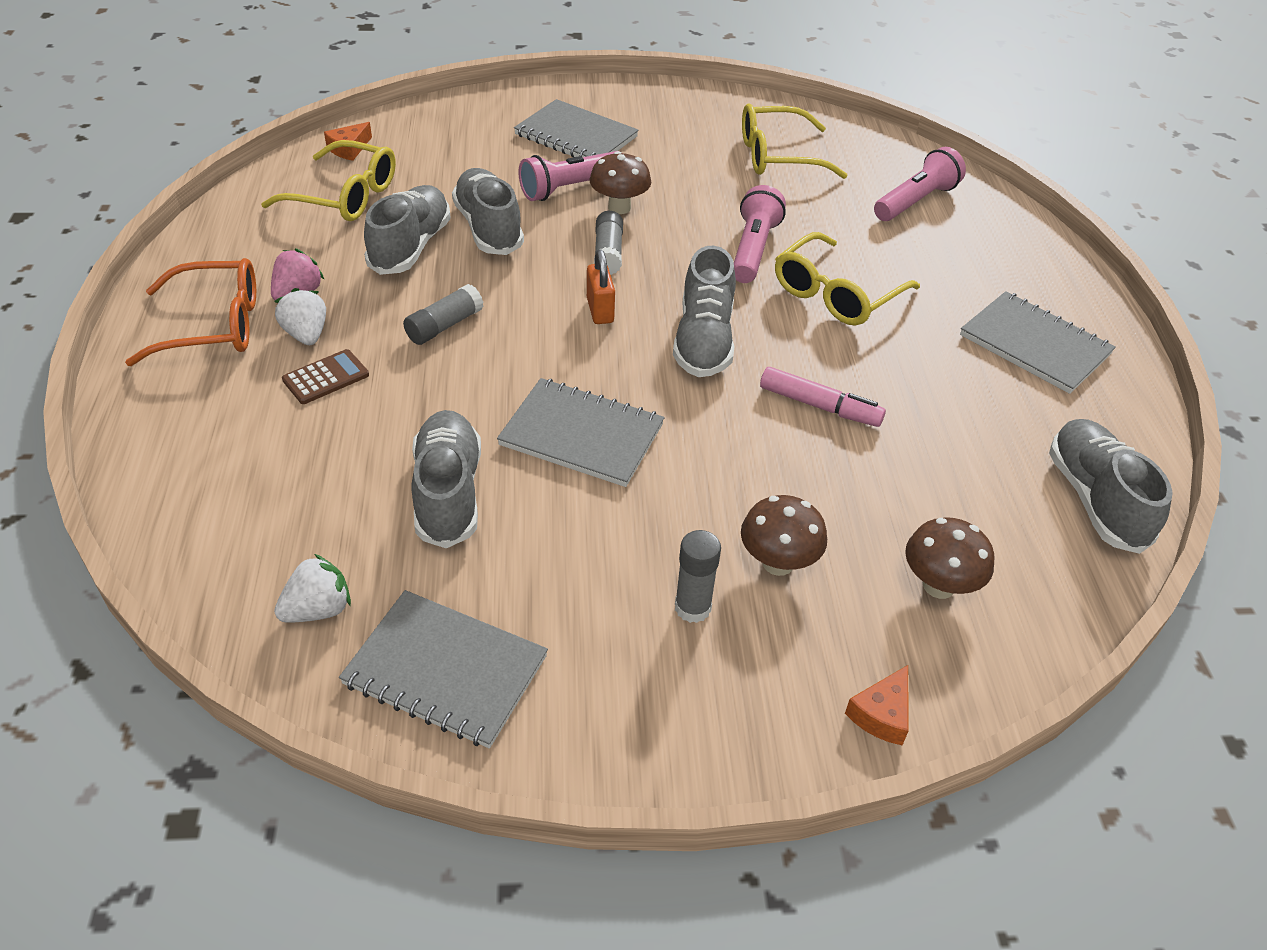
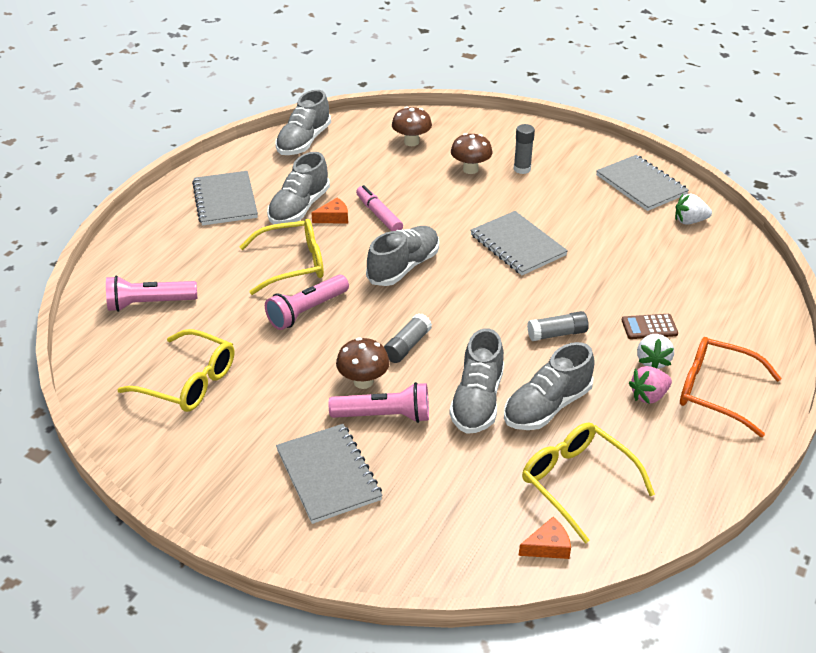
camera: 145 degrees left, 5 degrees down
grey shoe [411,410,481,548] -> grey shoe moved to [267,152,330,225]
orange padlock [587,249,615,324] -> none
orange cheese [845,665,909,745] -> orange cheese moved to [311,198,348,223]

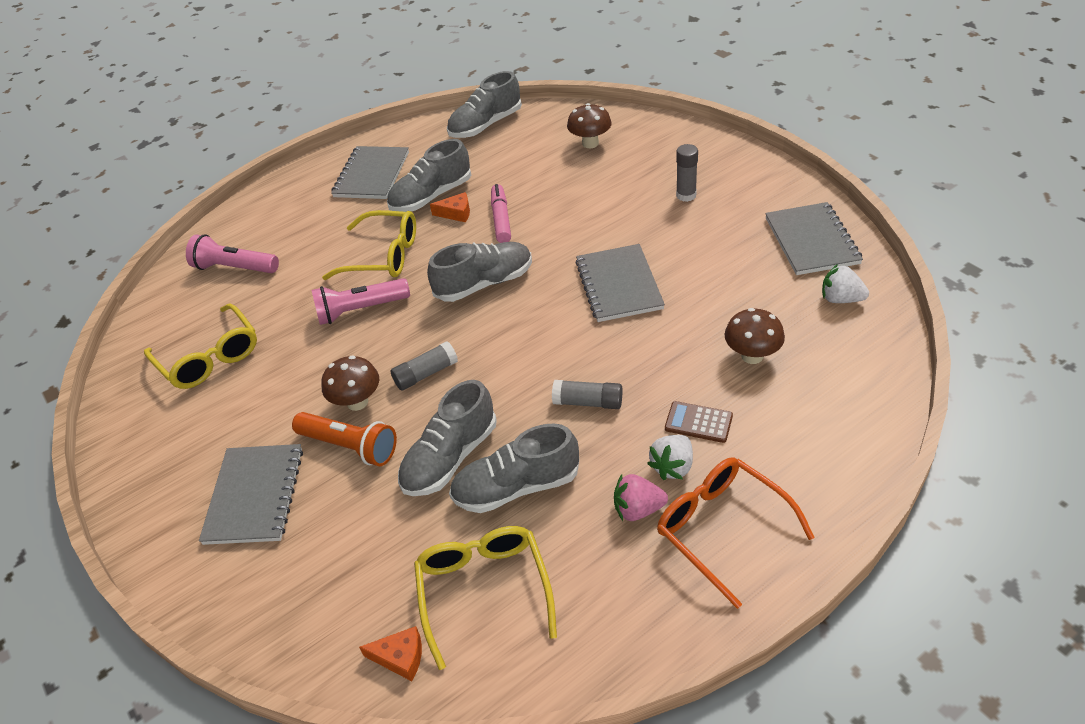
camera: 30 degrees right, 5 degrees up
pink flashlight [329,382,429,423] -> orange flashlight [292,412,397,466]
brown mushroom [451,133,492,174] -> brown mushroom moved to [725,308,785,364]

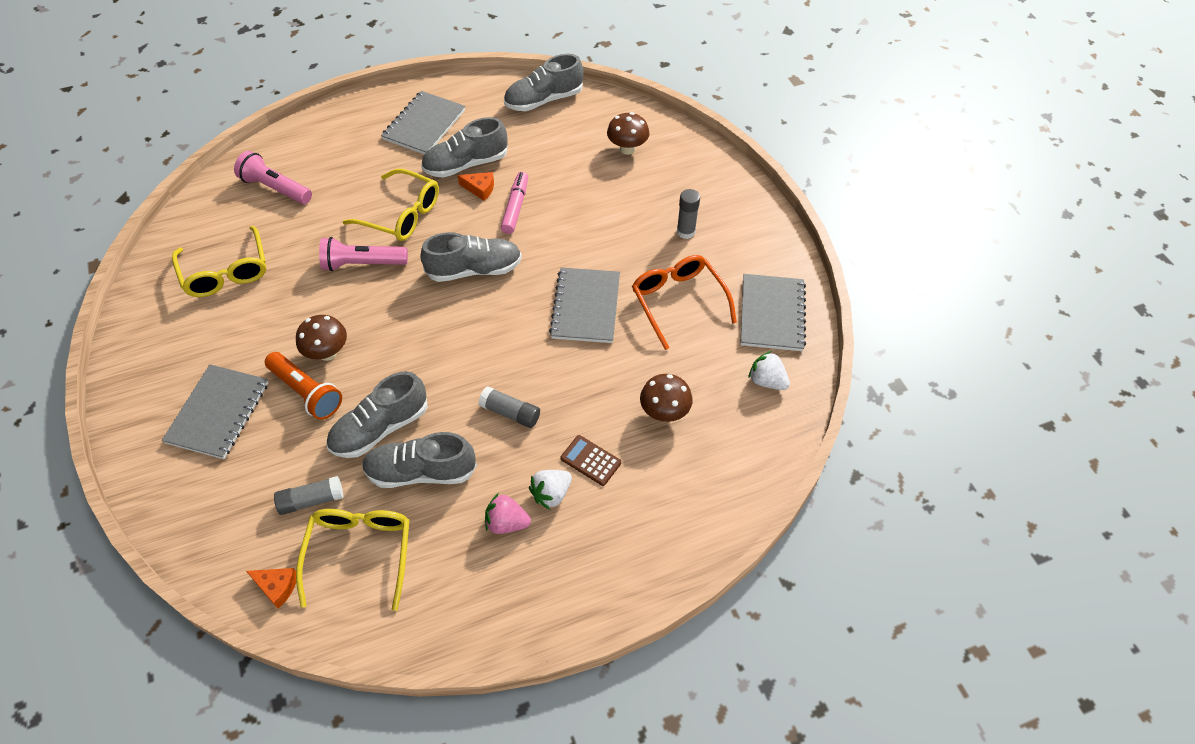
camera: 10 degrees right, 10 degrees up
grey glue stick [391,341,458,391] -> grey glue stick moved to [274,476,344,515]
orange glasses [657,457,815,609] -> orange glasses moved to [632,255,737,350]

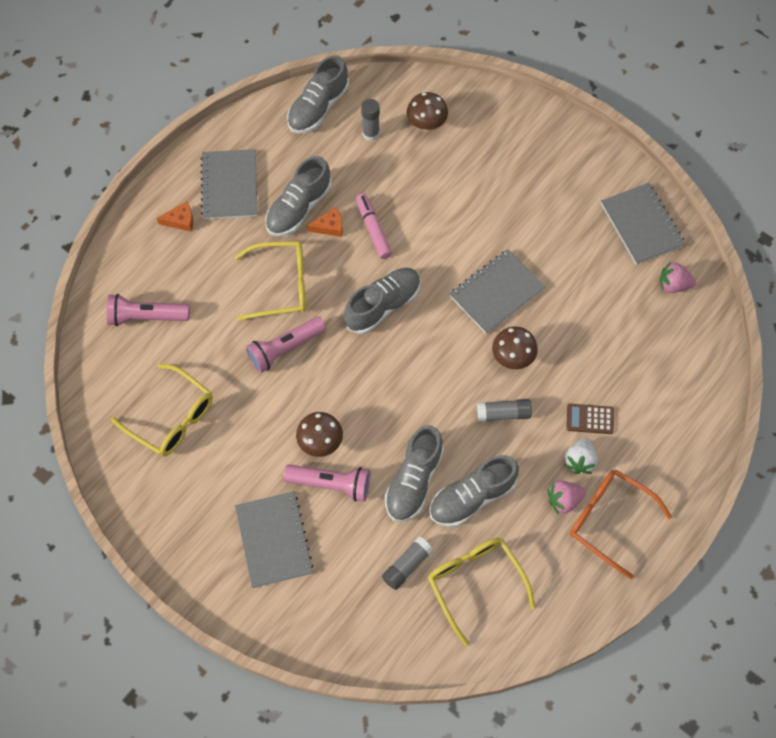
camera: 30 degrees left, 10 degrees up
orange cheese [246,568,296,609] -> orange cheese moved to [157,201,193,232]
orange flashlight [265,352,342,420] -> pink flashlight [283,465,371,502]
grey notebook [549,267,620,343] -> grey notebook turned 75 degrees clockwise [449,249,546,334]
orange glasses [632,255,737,350] -> orange glasses moved to [570,469,672,579]
brown mushroom [640,374,693,422] -> brown mushroom moved to [492,326,538,369]
grey glue stick [677,189,700,239] -> grey glue stick moved to [361,99,380,141]
white strawberry [748,351,790,390] -> pink strawberry [659,262,696,293]

